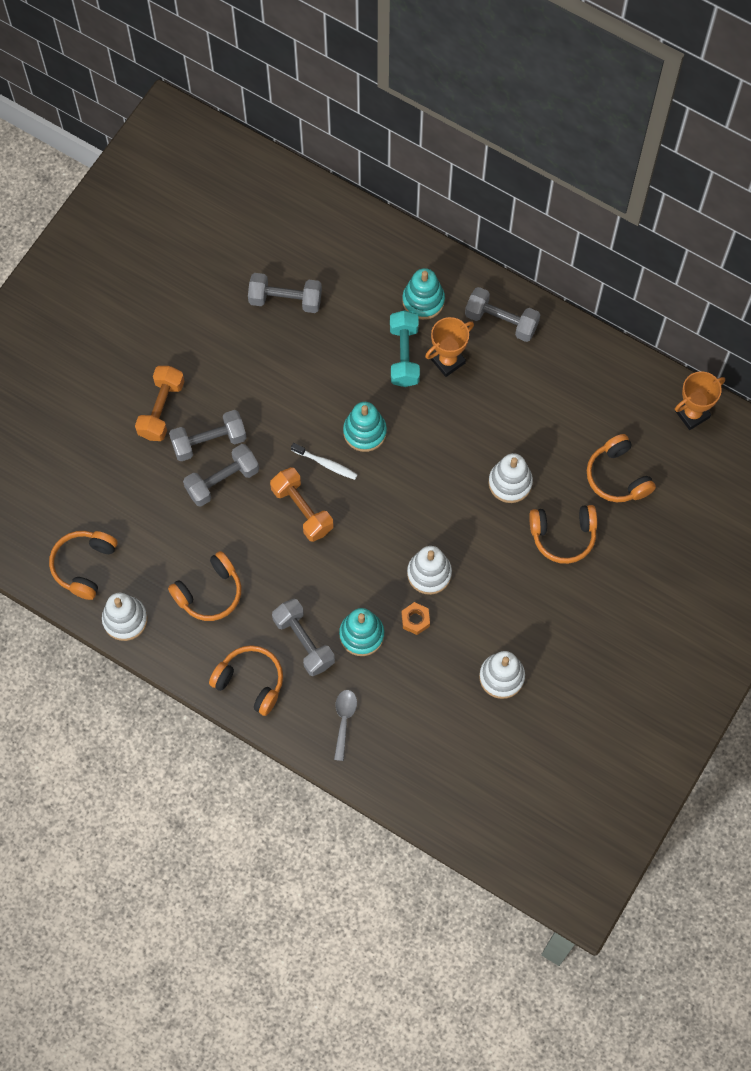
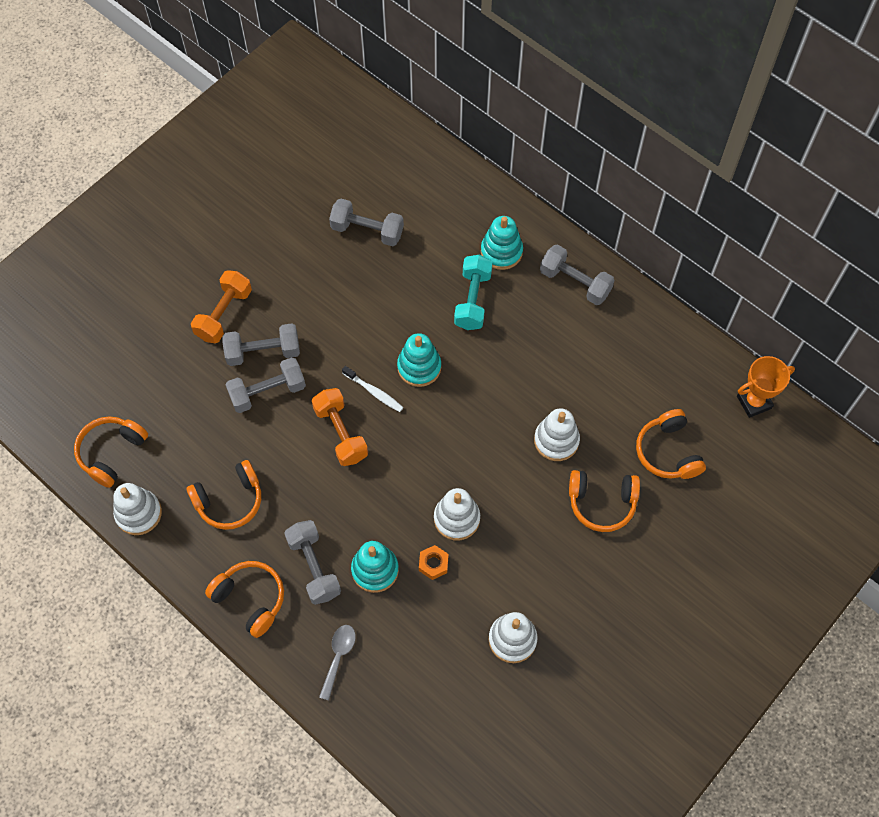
camera: 10 degrees right, 5 degrees down
orange trophy [425,317,474,377] -> none

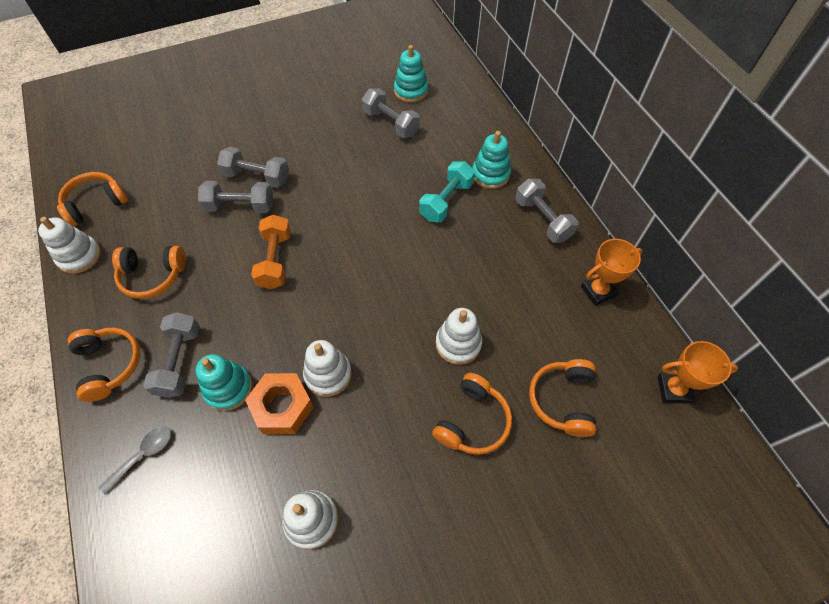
camera: 25 degrees right, 5 degrees down
orange dumbbell [191,270,252,343] -> none
white toothbrush [342,366,403,412] -> none
turquoise stacking toy [397,333,441,387] -> turquoise stacking toy moved to [394,45,428,103]
orange nut [419,545,448,580] -> orange nut [245,373,314,434], size x1.85
orange headphones [569,470,640,532] -> orange headphones turned 90 degrees counterclockwise [432,373,512,455]
none -> orange trophy [581,239,643,306]

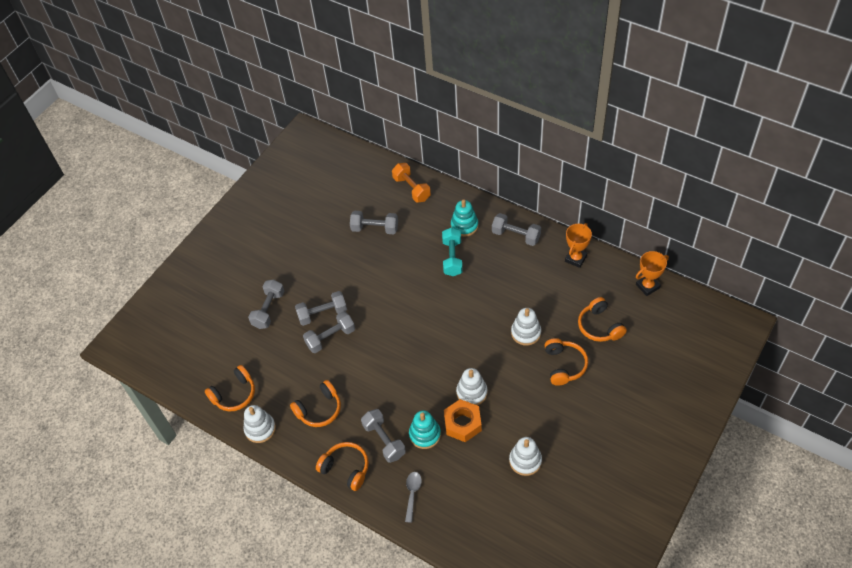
camera: 30 degrees left, 5 degrees down
orange headphones [57,172,128,227] -> orange headphones turned 150 degrees counterclockwise [205,365,255,412]
orange dumbbell [251,215,291,289] -> orange dumbbell moved to [392,163,431,203]
turquoise stacking toy [394,45,428,103] -> none
none -> grey dumbbell [248,279,285,329]

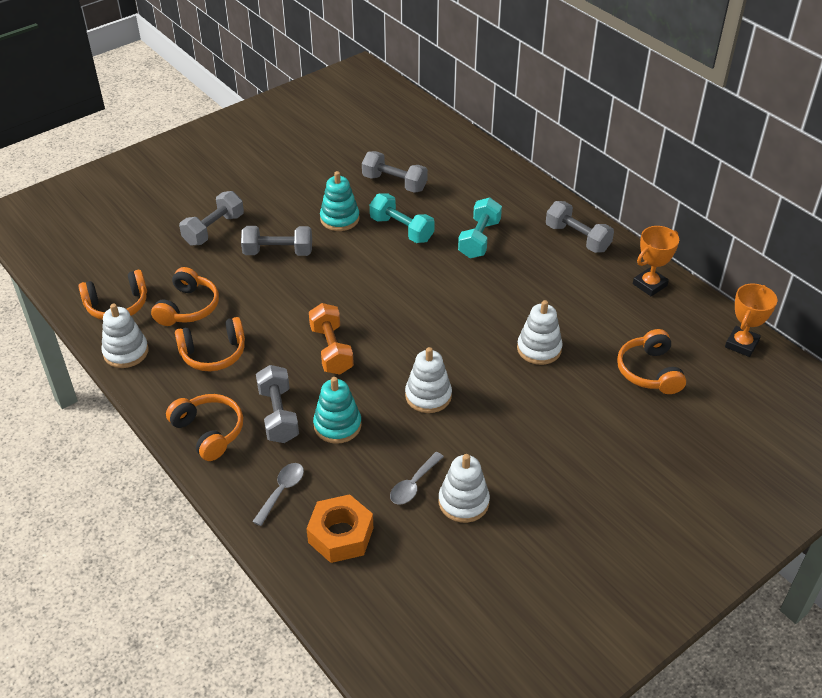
camera: 15 degrees right, 10 degrees down
grey dumbbell [303,311,355,353] -> none
orange dumbbell [392,163,431,203] -> orange dumbbell moved to [309,303,354,375]
orange nut [444,399,482,442] -> orange nut moved to [306,494,373,563]
turquoise stacking toy [451,199,478,237] -> turquoise stacking toy moved to [320,171,360,231]
orange headphones [544,338,588,386] -> orange headphones moved to [151,267,219,326]
orange trophy [636,251,669,296] -> orange trophy turned 45 degrees counterclockwise [725,284,777,357]
none -> turquoise dumbbell [370,193,435,243]
none -> grey spoon [390,452,444,504]

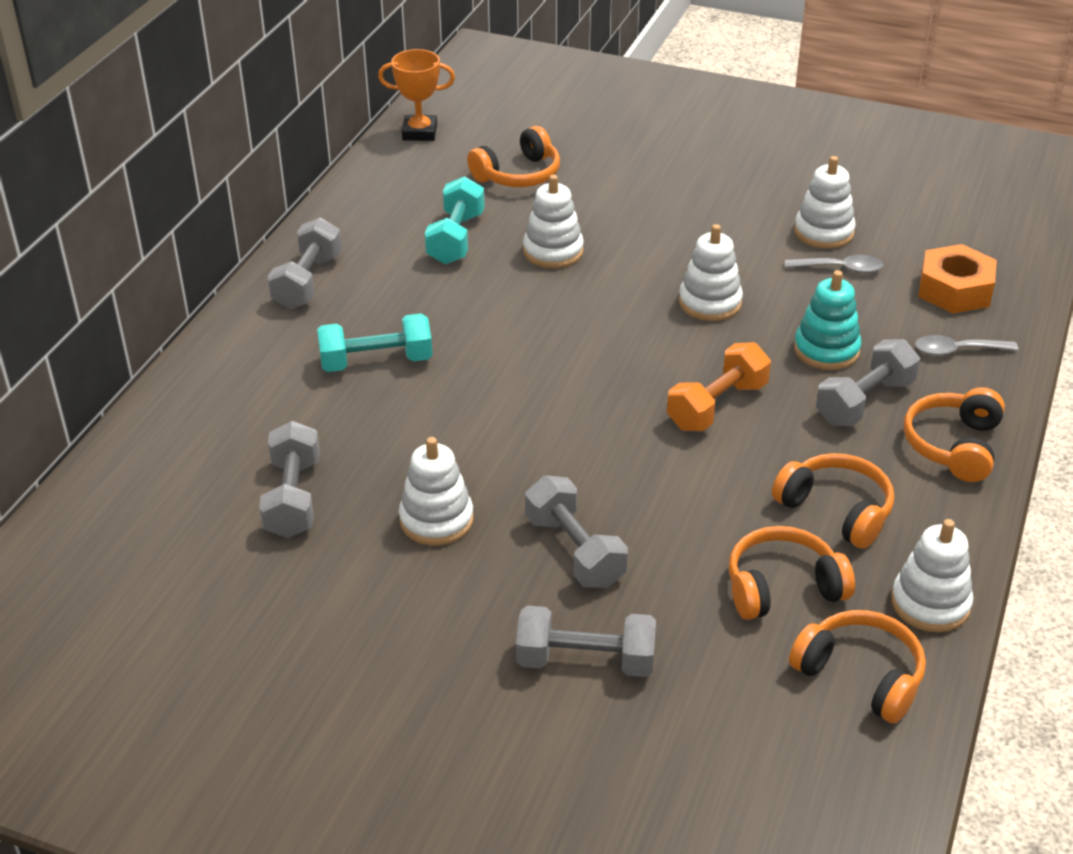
camera: 120 degrees left, 5 degrees down
turquoise stacking toy [320,171,360,231] -> white stacking toy [399,437,474,546]
turquoise dumbbell [370,193,435,243] -> turquoise dumbbell moved to [425,176,485,264]
orange trophy [633,226,679,297] -> none

